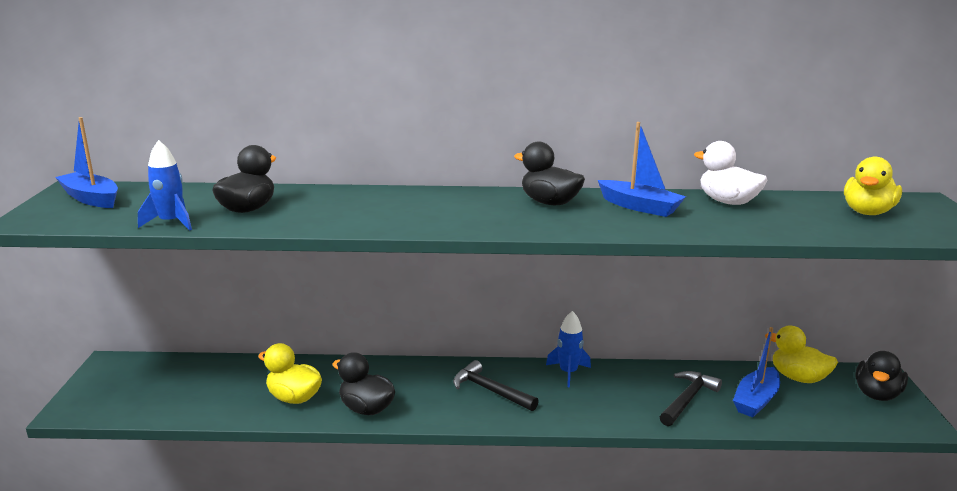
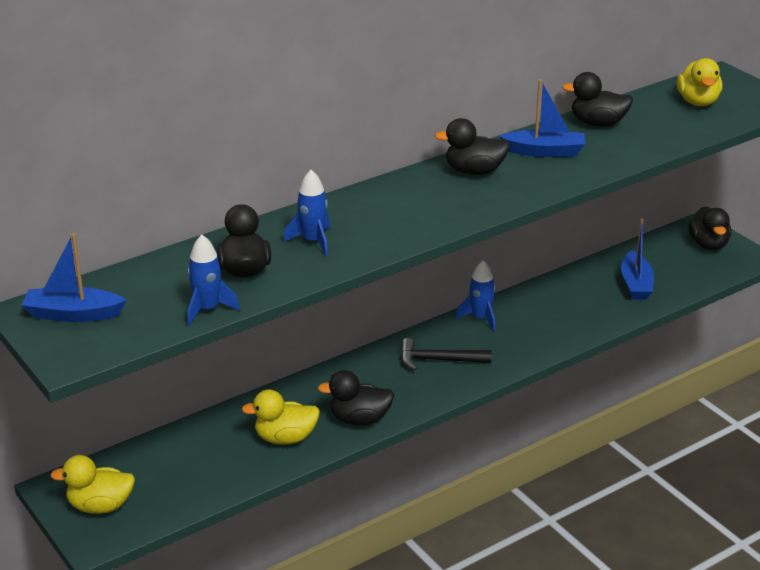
camera: 35 degrees left, 10 degrees up
black hammer [660,371,722,426] -> none
white duck [694,141,767,205] -> black duck [562,72,633,127]
yellow duck [765,325,838,383] -> yellow duck moved to [50,455,135,514]
none -> blue rocket [283,170,330,256]

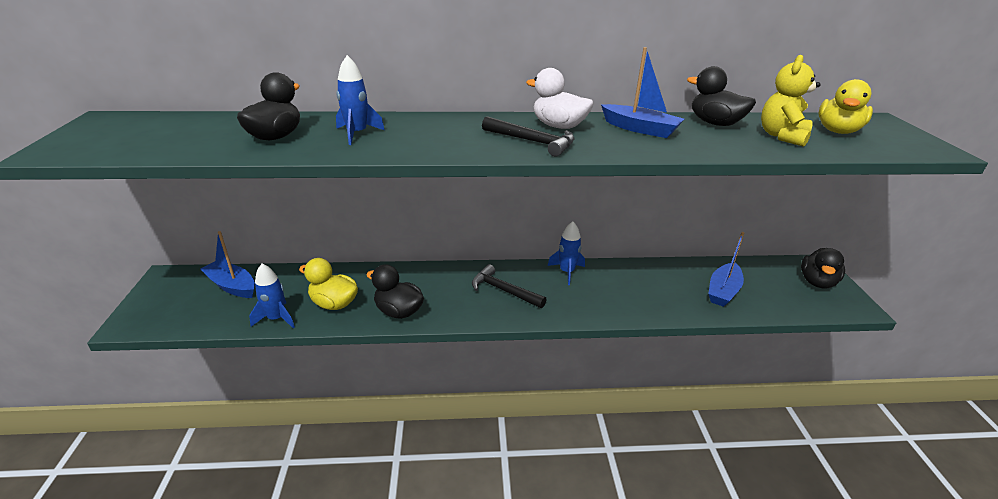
camera: 30 degrees right, 0 degrees up
blue boat [22,233,126,322] -> blue boat moved to [201,231,255,298]
yellow duck [50,455,135,514] -> none
blue rocket [187,235,240,326] -> blue rocket moved to [249,264,295,328]
black duck [434,118,510,175] -> white duck [526,68,594,129]
none -> black hammer [482,116,574,157]
none -> yellow teddy bear [761,55,821,147]

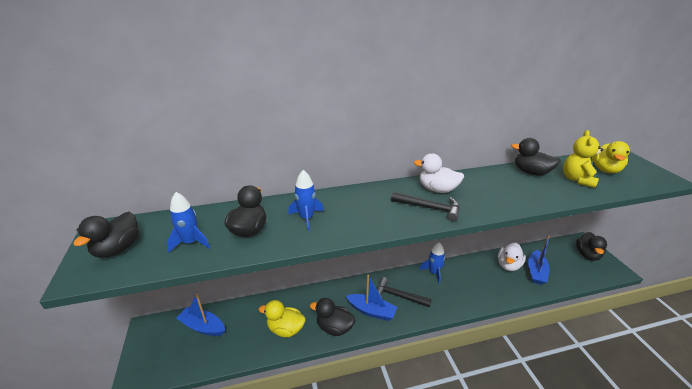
camera: 10 degrees left, 0 degrees up
blue rocket [249,264,295,328] -> blue rocket moved to [167,192,210,252]
blue boat [601,47,684,138] -> blue boat moved to [346,275,397,321]
none -> black duck [73,212,138,258]
none -> white duck [498,243,526,271]

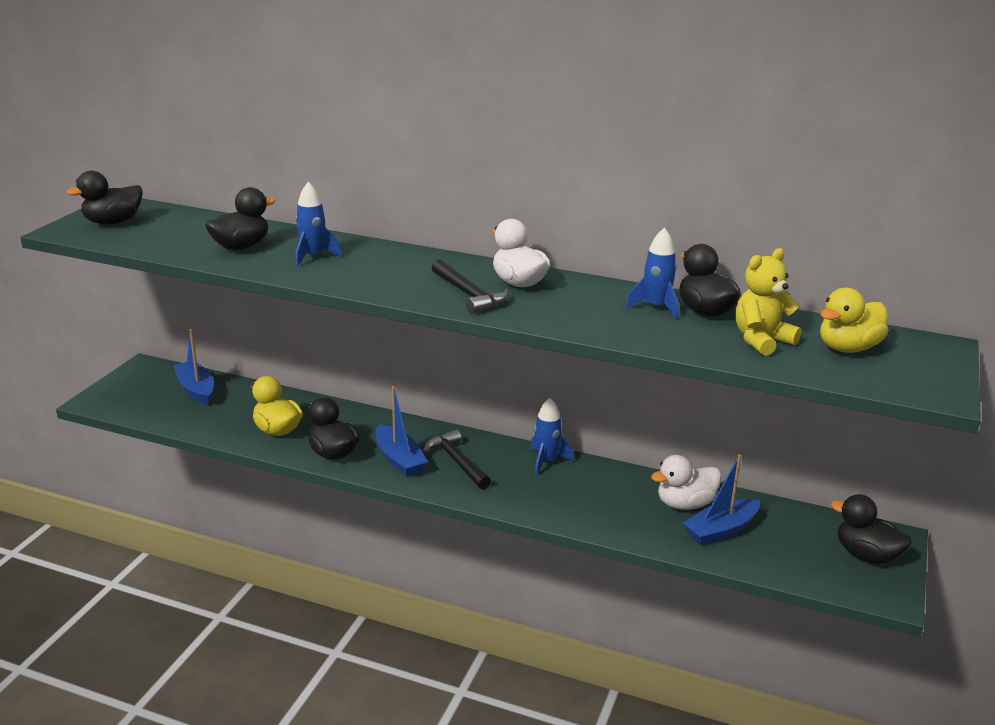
camera: 35 degrees right, 5 degrees down
blue rocket [167,192,210,252] -> blue rocket moved to [625,228,679,320]
black duck [576,232,607,261] -> black duck turned 75 degrees clockwise [830,494,912,564]

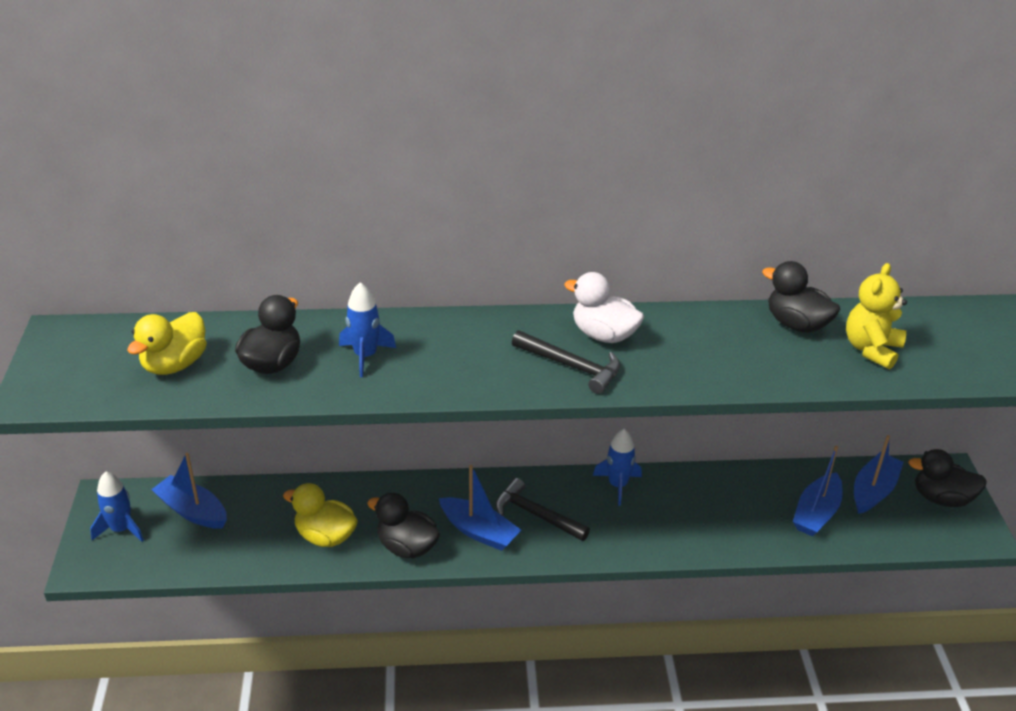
camera: 25 degrees left, 10 degrees up
black duck [66,171,143,224] -> none
blue rocket [625,228,679,320] -> blue rocket moved to [90,471,144,542]
white duck [651,455,721,510] -> none
yellow duck [820,288,888,353] -> yellow duck moved to [127,312,207,375]
none -> blue boat [854,435,904,514]

